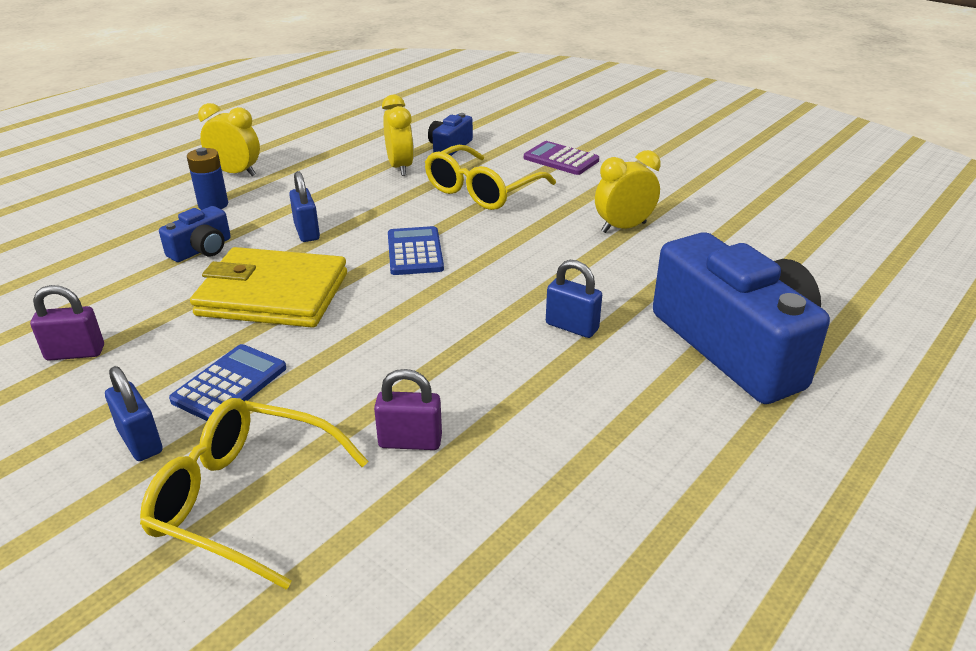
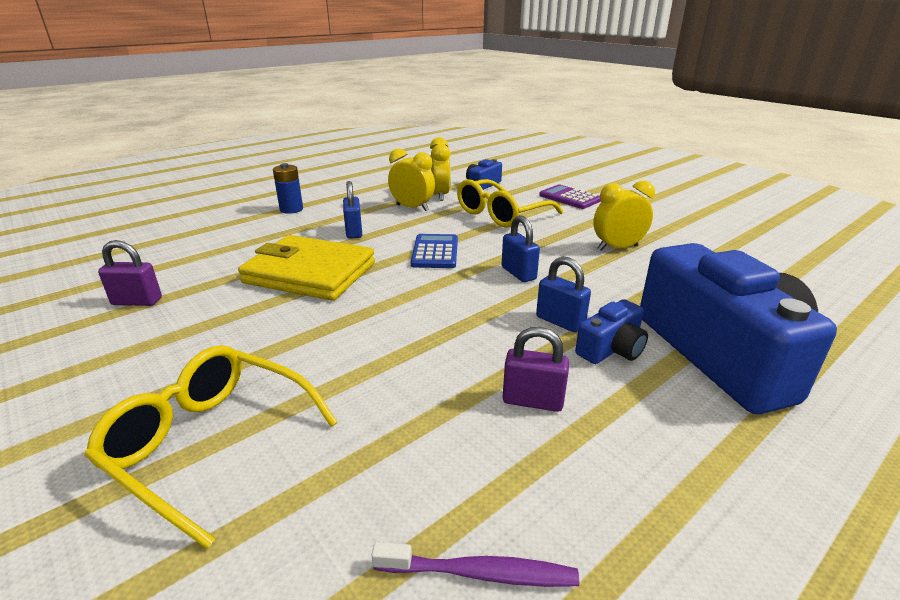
camera: 10 degrees right, 5 degrees down
blue padlock [105,366,163,461] -> blue padlock moved to [501,215,540,282]
blue camera [159,206,231,262] -> blue camera moved to [575,299,648,364]
blue calculator [169,344,286,421] -> none
yellow clock [198,103,260,177] -> yellow clock moved to [388,149,435,211]
purple padlock [374,369,442,450] -> purple padlock moved to [503,327,569,412]
none -> purple toothbrush [371,542,579,587]

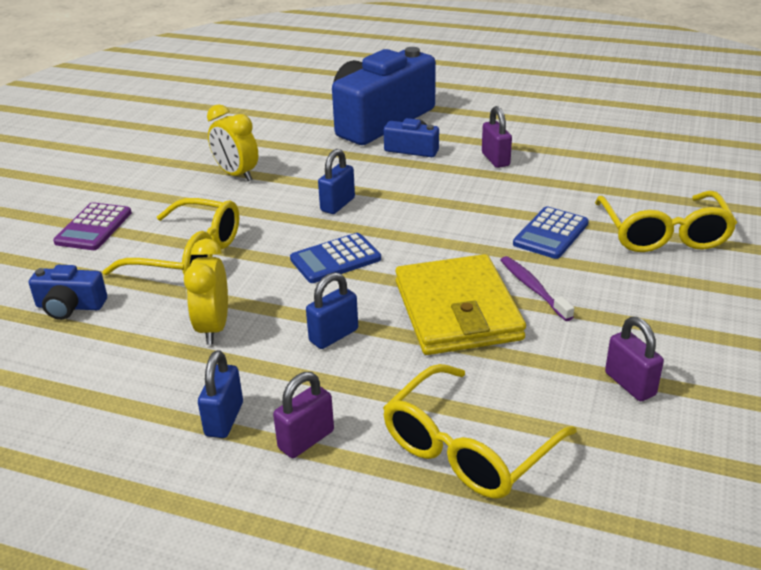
camera: 120 degrees left, 5 degrees up
blue battery [273,163,303,214] -> purple padlock [273,372,334,458]
purple toothbrush [371,542,579,587] -> purple toothbrush moved to [501,256,574,321]
yellow clock [430,137,451,201] -> none
blue padlock [536,256,591,333] -> blue padlock moved to [198,350,243,438]
none -> yellow glasses [383,364,577,499]
none -> blue calculator [513,206,589,259]

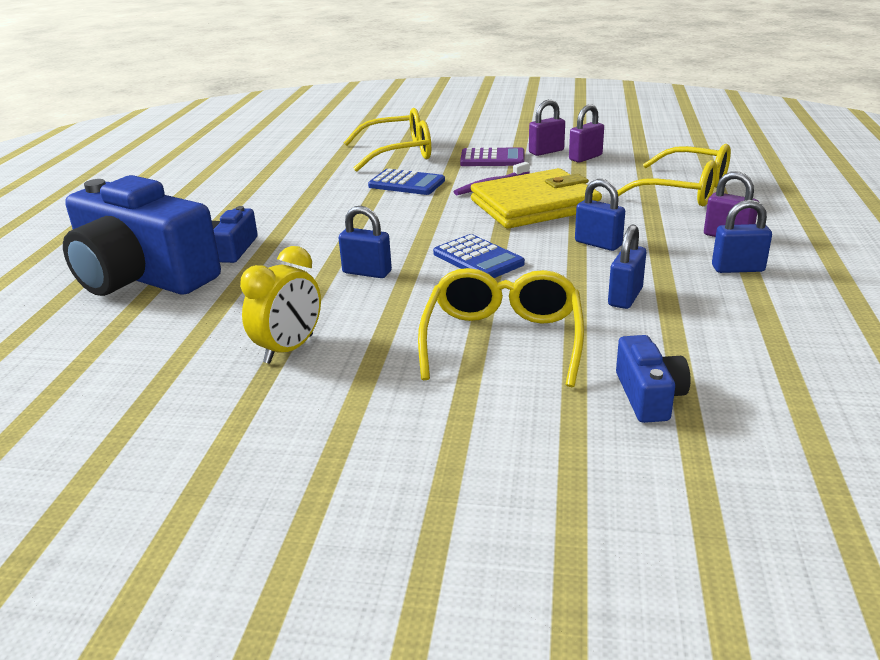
camera: 100 degrees left, 5 degrees down
purple calculator [53,202,132,250] -> purple calculator moved to [460,147,525,166]
yellow clock [184,239,228,345] -> blue padlock [608,224,646,309]
purple padlock [482,106,512,168] -> purple padlock moved to [529,100,565,156]

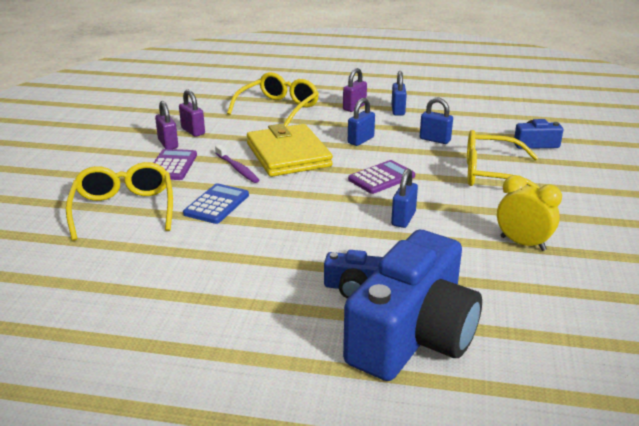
camera: 90 degrees left, 0 degrees up
blue calculator [433,234,525,278] -> purple calculator [348,160,415,194]

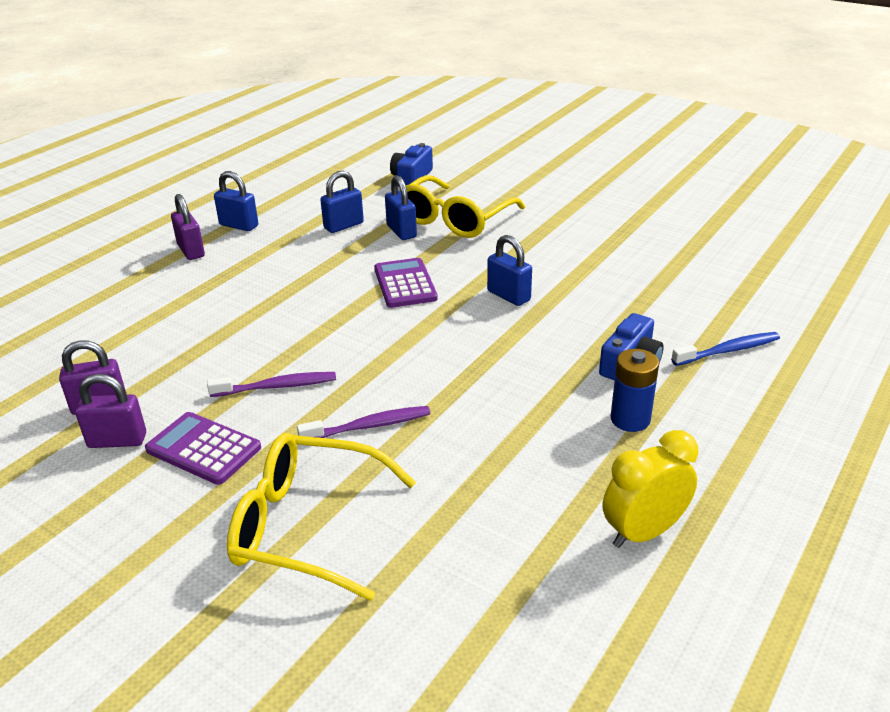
camera: 65 degrees left, 5 degrees up
blue calculator [183,183,249,224] -> purple toothbrush [297,406,430,438]
yellow glasses [227,72,319,126] -> none
yellow wallet [247,124,333,177] -> none
blue camera [343,230,482,381] -> blue toothbrush [671,332,780,366]
blue padlock [348,98,375,146] -> blue padlock moved to [385,175,417,240]
yellow clock [497,175,562,251] -> yellow clock moved to [603,430,699,548]
none -> blue battery [611,349,659,432]

